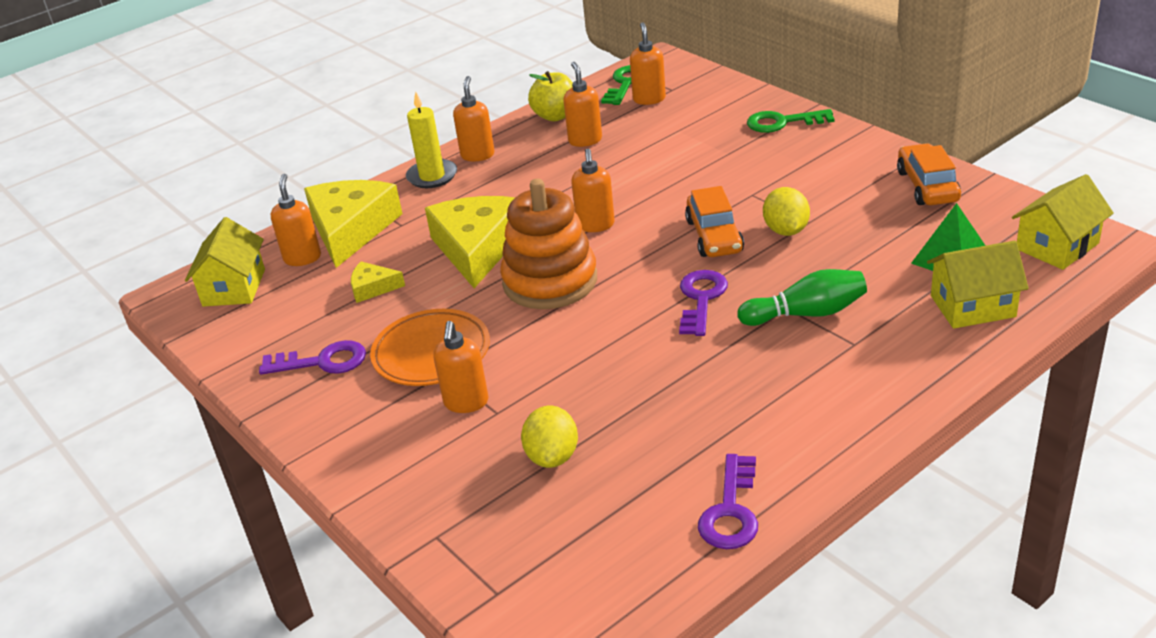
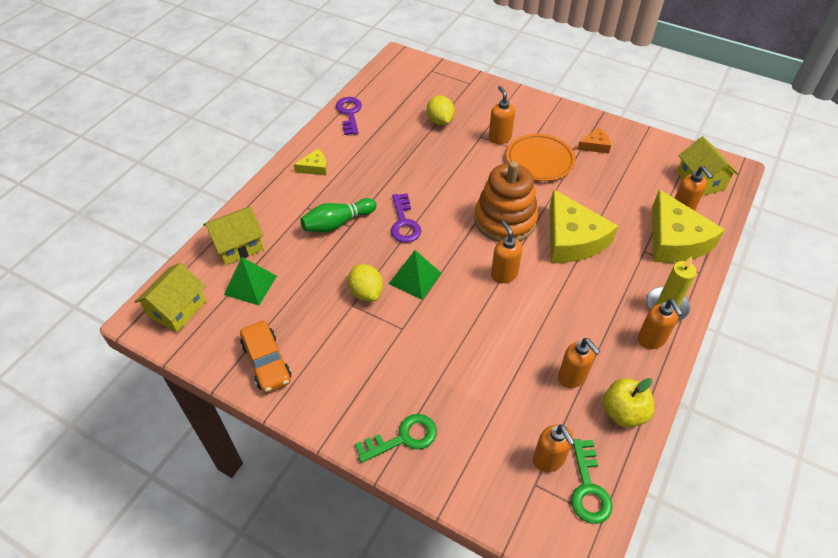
camera: 155 degrees right, 15 degrees up
purple key [259,340,366,375] -> orange cheese [577,127,611,154]
yellow cheese [351,262,405,303] -> yellow cheese moved to [293,149,327,175]
orange car [685,186,744,257] -> green pyramid [389,250,441,300]

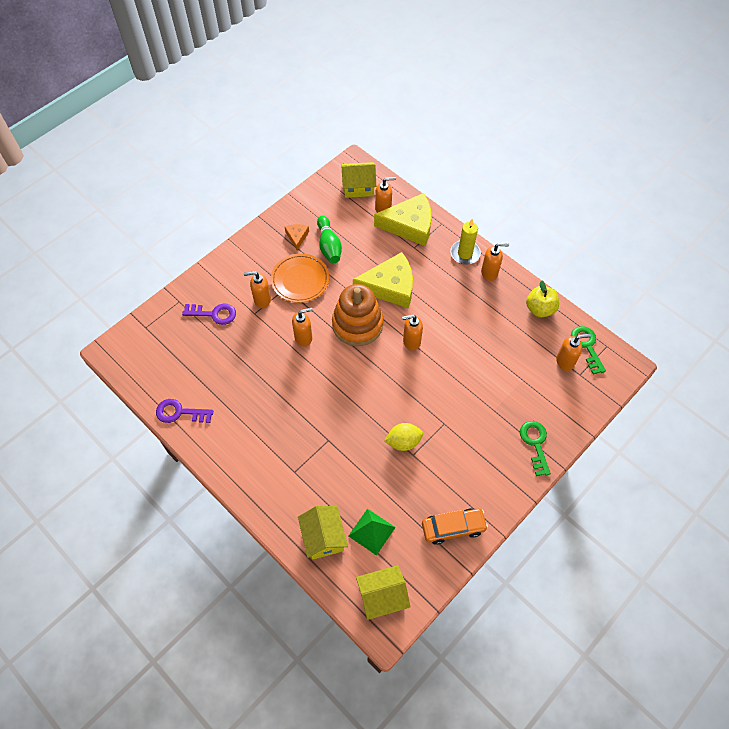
camera: 75 degrees left, 10 degrees up
yellow house [134,263,206,332] -> yellow house turned 60 degrees counterclockwise [356,565,411,620]
yellow cheese [293,149,327,175] -> none
green bowling pin [300,198,376,232] -> green bowling pin moved to [317,216,342,263]
green pyramid [389,250,441,300] -> none
purple key [390,193,421,243] -> purple key moved to [182,304,236,325]
yellow lemon [427,96,455,125] -> none
orange soap dispenser [558,338,600,388] -> orange soap dispenser moved to [292,308,313,346]
green key [571,439,613,524] -> green key turned 120 degrees counterclockwise [571,326,606,375]

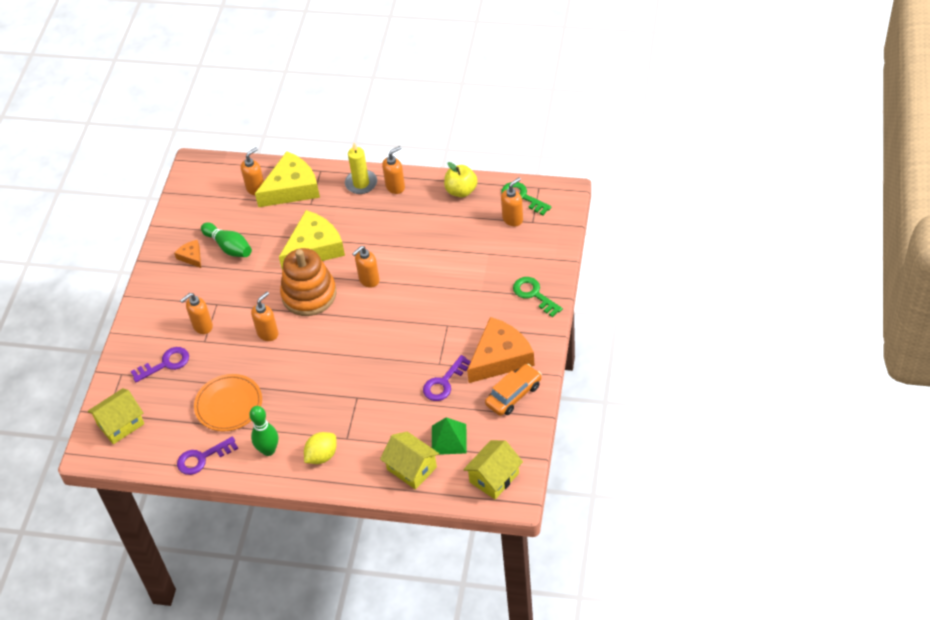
camera: 30 degrees left, 10 degrees down
orange plate [271,254,329,303] -> orange plate moved to [194,374,262,431]
yellow house [341,162,376,198] -> yellow house moved to [88,388,144,444]
yellow lemon [384,423,423,451] -> yellow lemon moved to [304,432,337,464]
none -> green bowling pin [249,406,278,456]
none -> purple key [423,355,471,401]
none -> orange cheese [467,317,535,383]

